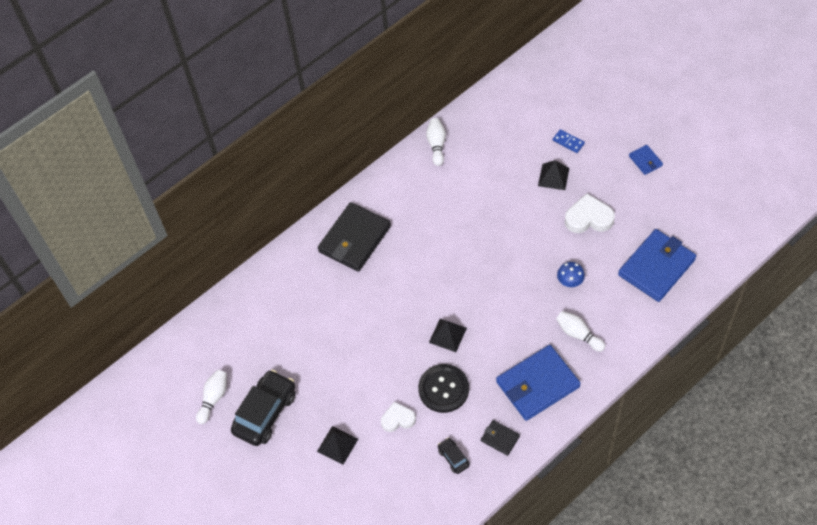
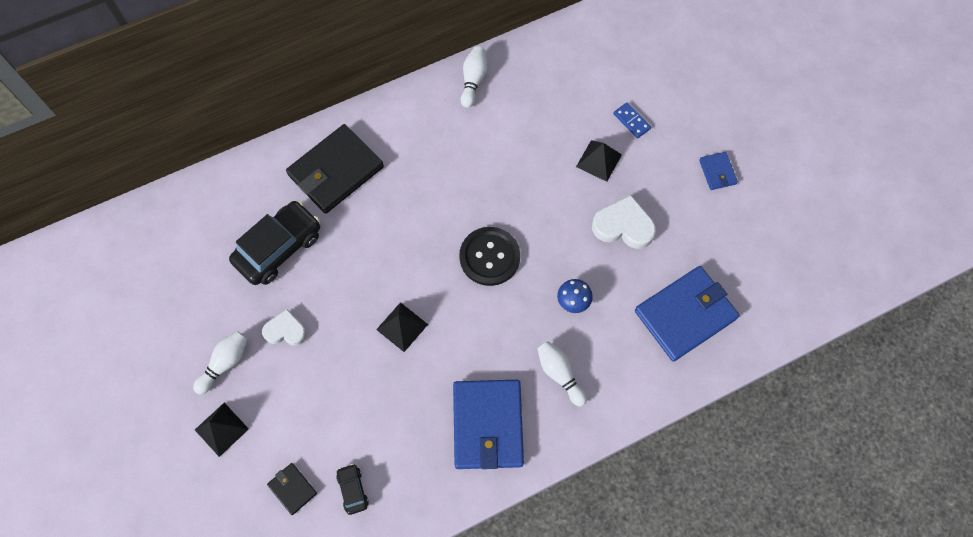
camera: 10 degrees right, 10 degrees up
white bowling pin [196,370,227,424] -> white bowling pin moved to [193,331,247,395]
black car [231,369,296,446] -> black car moved to [229,201,320,285]
white heart [381,401,416,432] -> white heart moved to [262,309,307,346]
black button [418,364,469,413] -> black button moved to [459,227,520,286]
black wallet [481,420,520,456] -> black wallet moved to [267,463,317,515]
blue wallet [496,345,581,421] -> blue wallet turned 75 degrees counterclockwise [453,380,524,469]

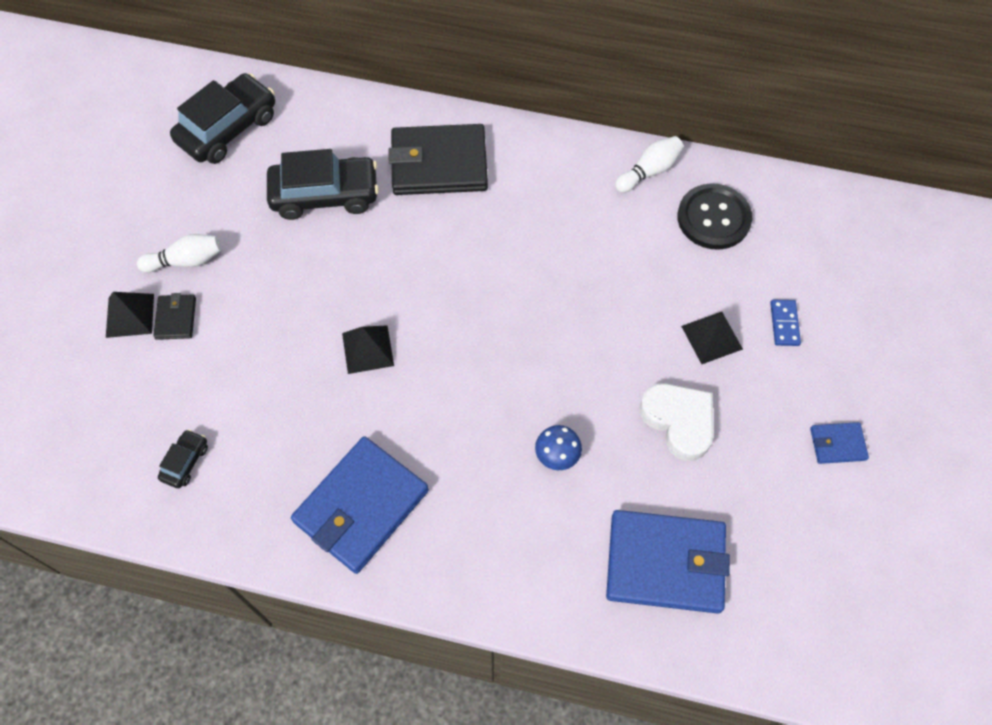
camera: 40 degrees right, 5 degrees down
white heart [262,309,307,346] -> none
black wallet [267,463,317,515] -> black wallet moved to [153,293,196,340]
black button [459,227,520,286] -> black button moved to [677,183,752,250]
white bowling pin [537,341,587,407] -> none
blue wallet [699,152,738,190] -> blue wallet turned 60 degrees clockwise [810,422,869,464]
none -> black car [170,73,275,164]

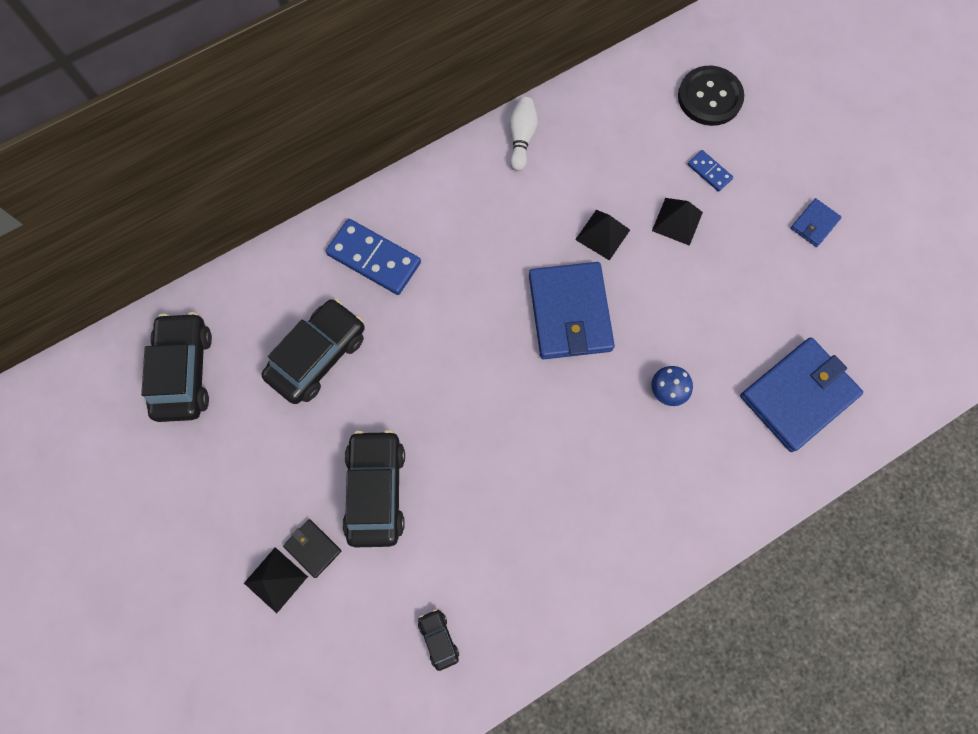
camera: 45 degrees left, 10 degrees up
white bowling pin [137,234,221,273] -> none
blue wallet [291,436,429,574] -> blue wallet moved to [529,262,615,359]
black pyramid [342,325,394,374] -> black pyramid moved to [575,210,630,261]
black wallet [389,124,488,195] -> blue domino [326,219,421,295]
white heart [640,383,714,461] -> none
black button [677,183,752,250] -> black button moved to [678,65,744,126]
none -> black car [342,430,405,547]

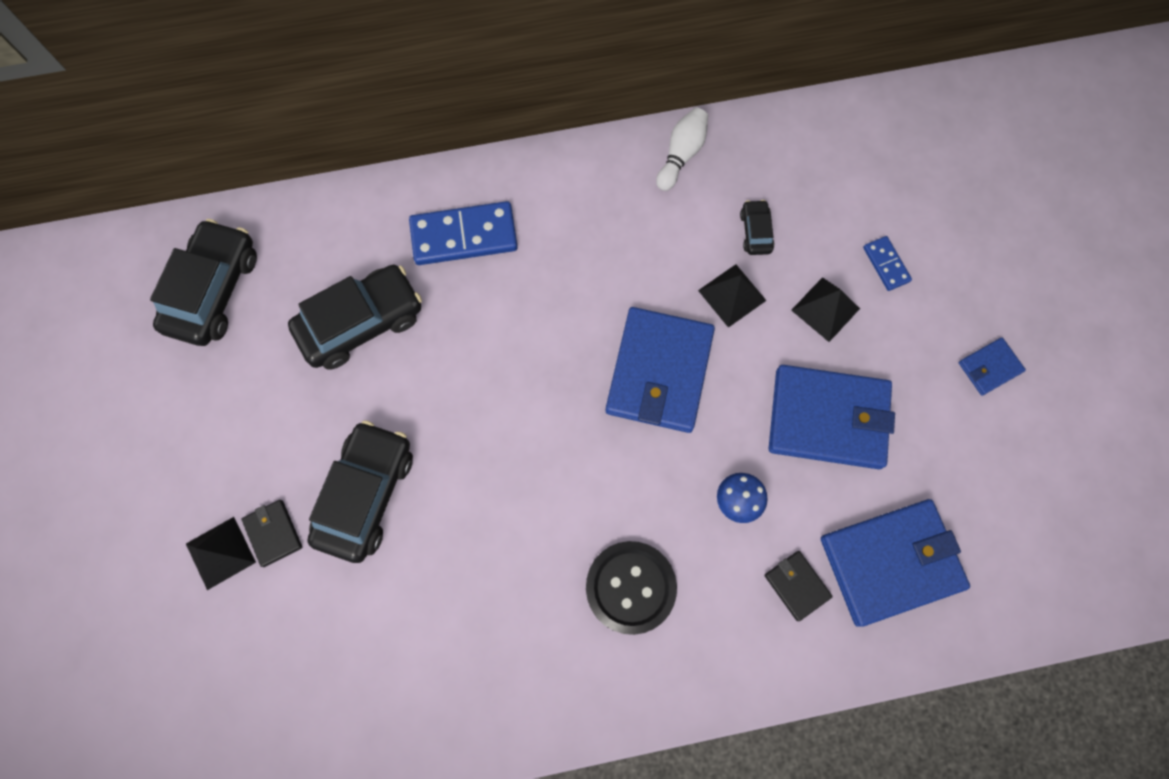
camera: 20 degrees right, 0 degrees up
blue domino [326,219,421,295] -> blue domino turned 60 degrees counterclockwise [409,201,518,265]
black car [418,609,459,671] -> black car moved to [740,200,774,255]
black button [678,65,744,126] -> black button moved to [586,541,677,635]
none -> black wallet [765,551,833,621]
none -> blue wallet [768,365,895,469]

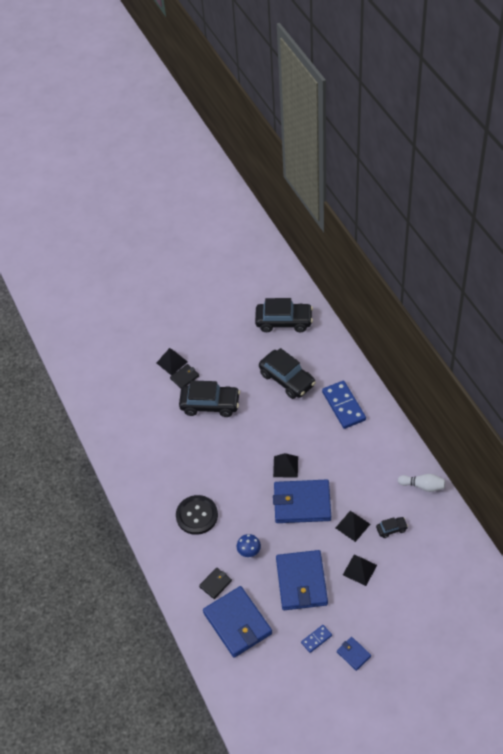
camera: 80 degrees right, 20 degrees down
blue domino [863,236,912,291] -> blue domino moved to [301,625,332,653]
none -> black pyramid [273,453,298,477]

